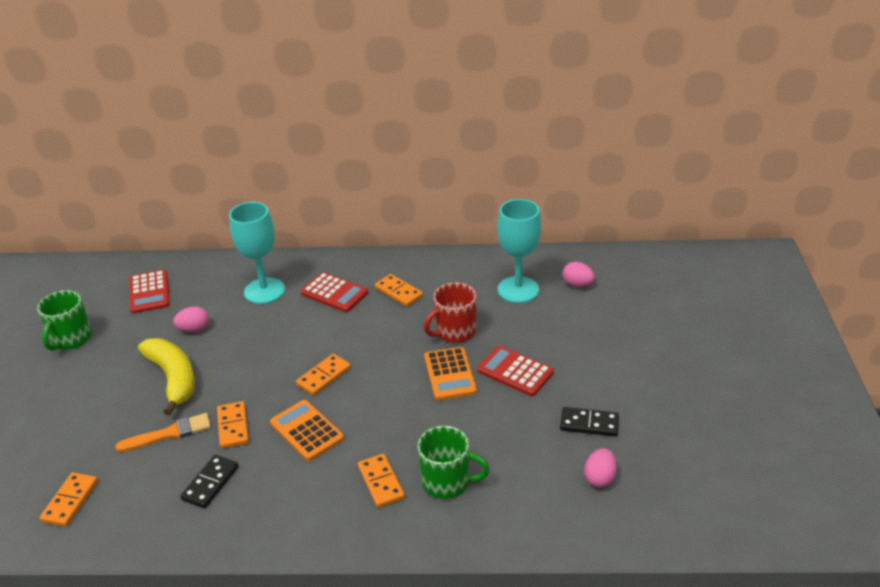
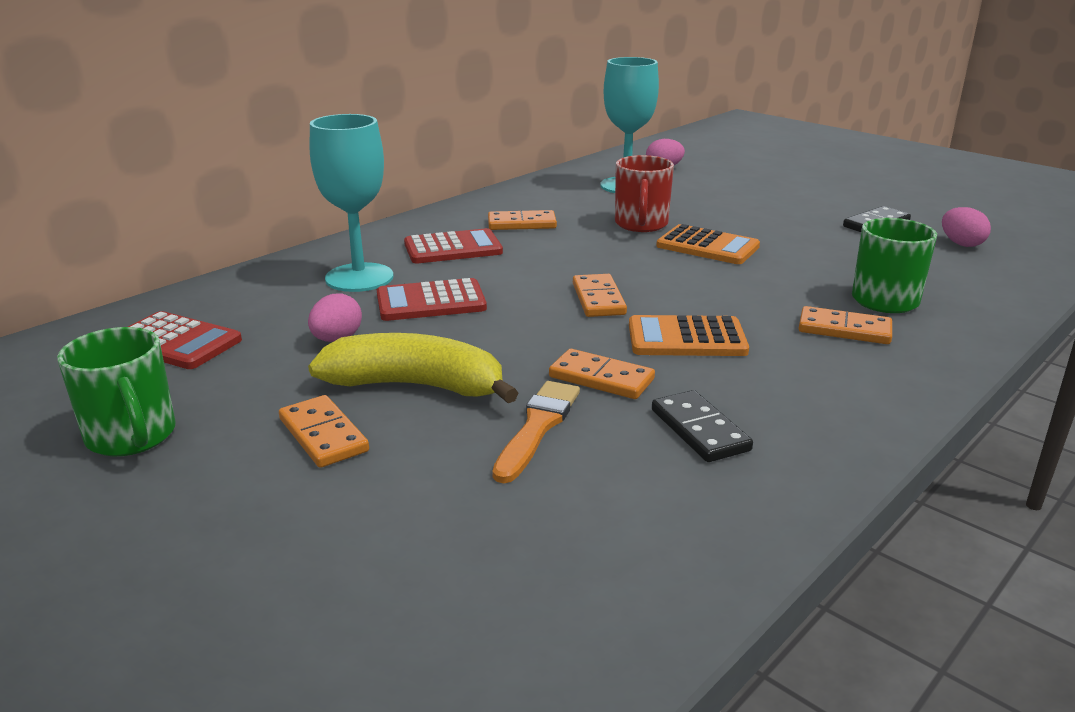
camera: 50 degrees left, 10 degrees down
orange domino [39,472,98,527] -> orange domino moved to [279,395,369,468]
red calculator [477,346,554,396] -> red calculator moved to [377,278,487,321]

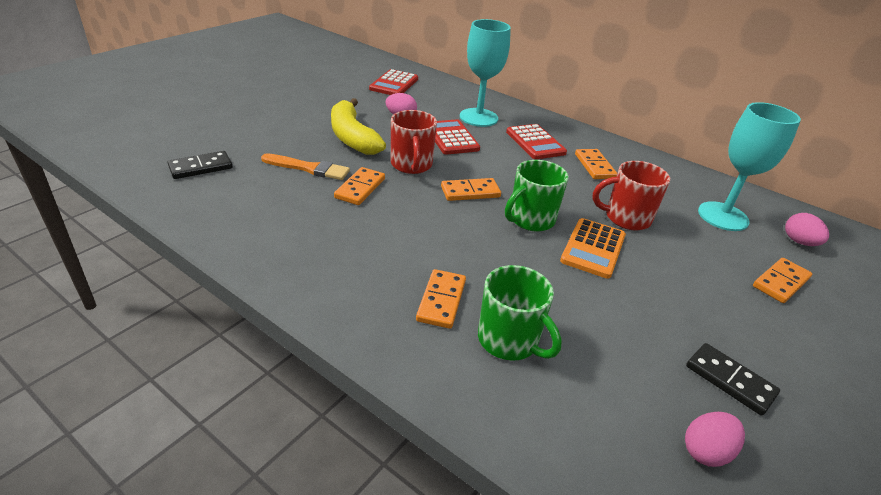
camera: 80 degrees right, 10 degrees up
green mug [57,327,176,456] -> green mug moved to [505,160,569,231]
orange domino [279,395,369,468] -> orange domino moved to [753,258,812,303]
yellow banana [308,333,518,403] -> yellow banana turned 150 degrees clockwise [331,98,386,155]
orange calculator [629,315,749,356] -> none
black domino [652,390,753,462] -> black domino moved to [168,151,233,179]
none -> red mug [391,110,437,174]

